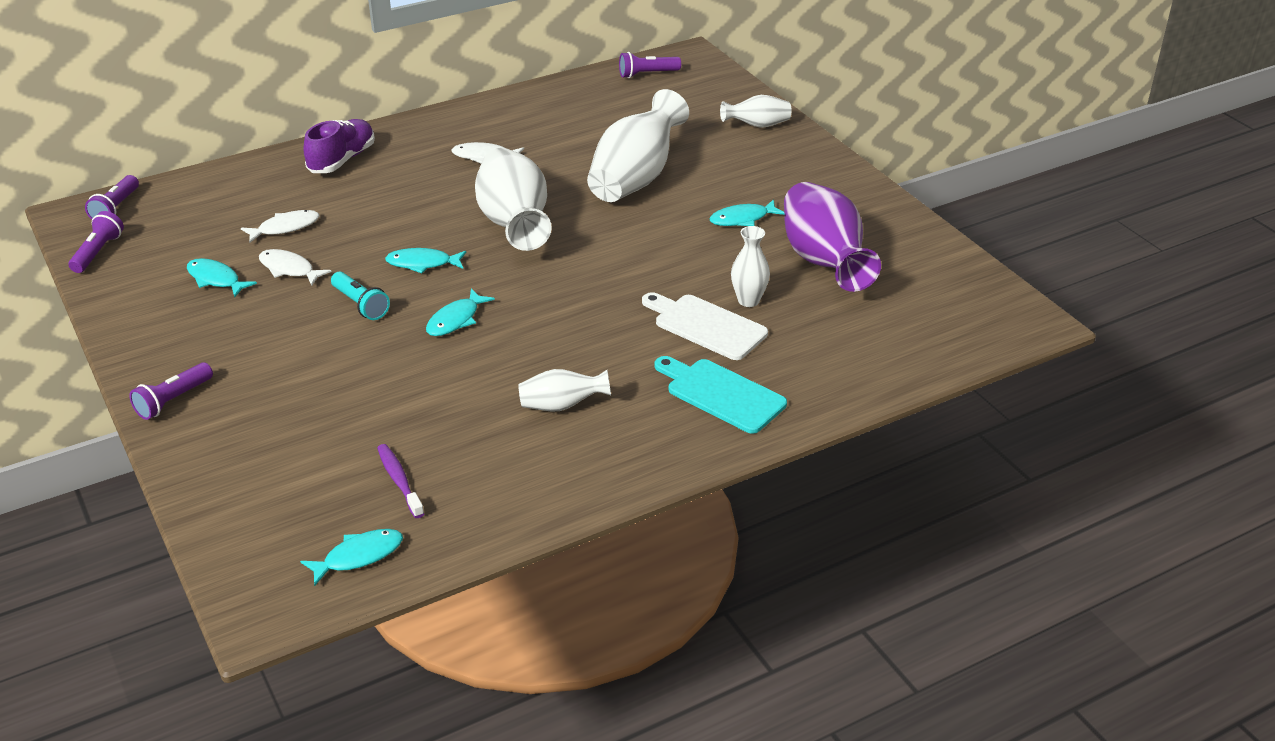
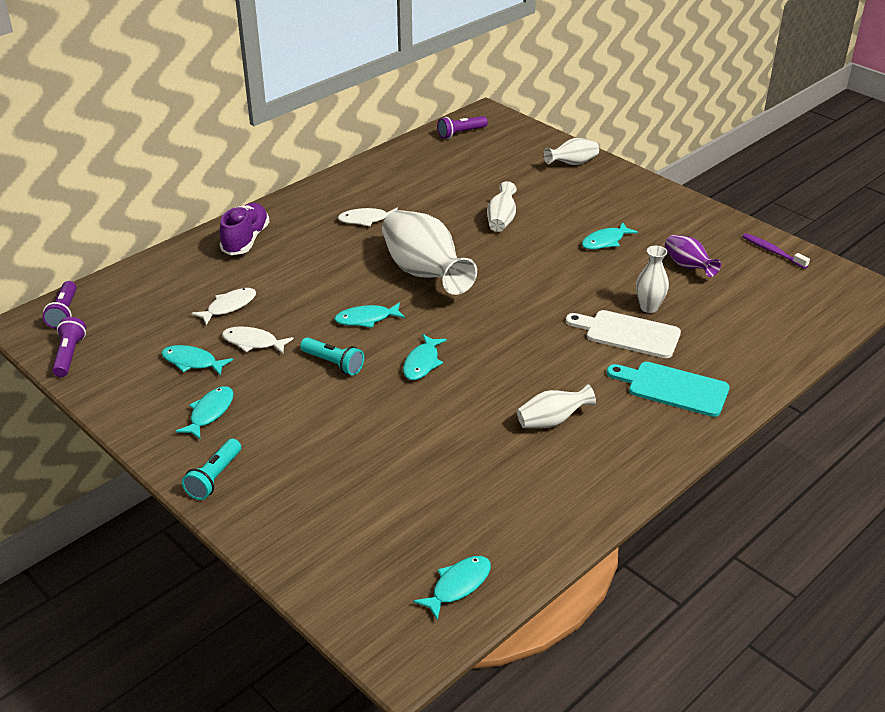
camera: 15 degrees left, 0 degrees up
purple flashlight [129,362,213,420] -> turquoise flashlight [182,439,241,500]
purple toothbrush [377,444,424,518] -> purple toothbrush moved to [742,233,810,269]
white vase [587,89,689,202] -> white vase [487,181,517,232], size x0.50
purple vase [784,182,881,292] -> purple vase [665,235,721,277], size x0.50
none -> turquoise fish [176,386,233,440]

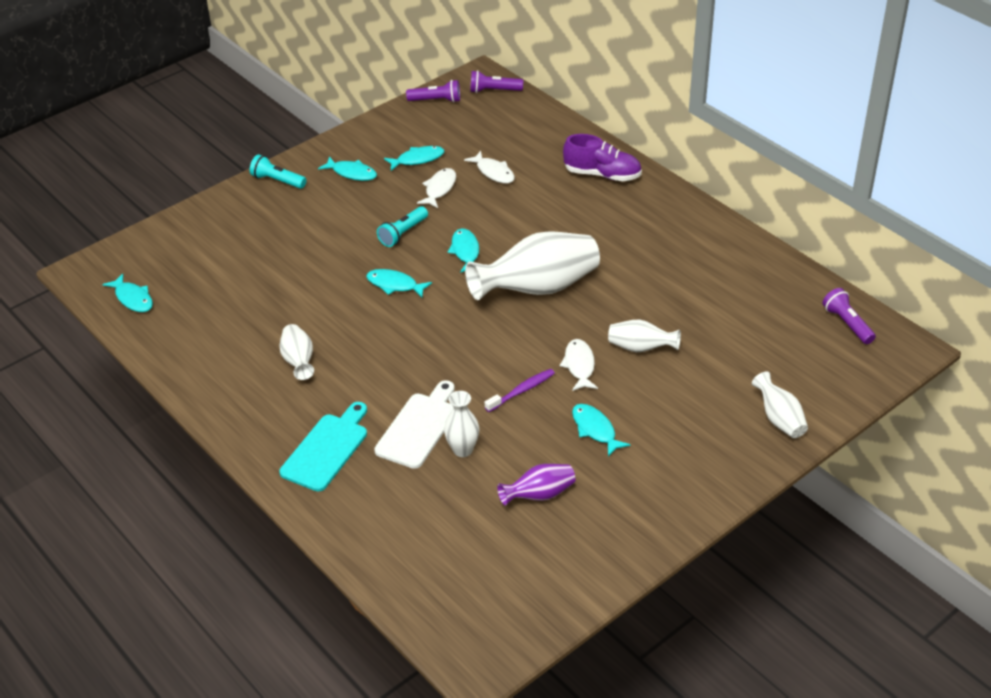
camera: 95 degrees right, 5 degrees up
turquoise fish [161,345,233,375] -> turquoise fish turned 45 degrees clockwise [384,146,444,171]
white fish [338,208,398,226] -> white fish moved to [560,339,598,391]
purple toothbrush [742,233,810,269] -> purple toothbrush moved to [485,369,555,412]

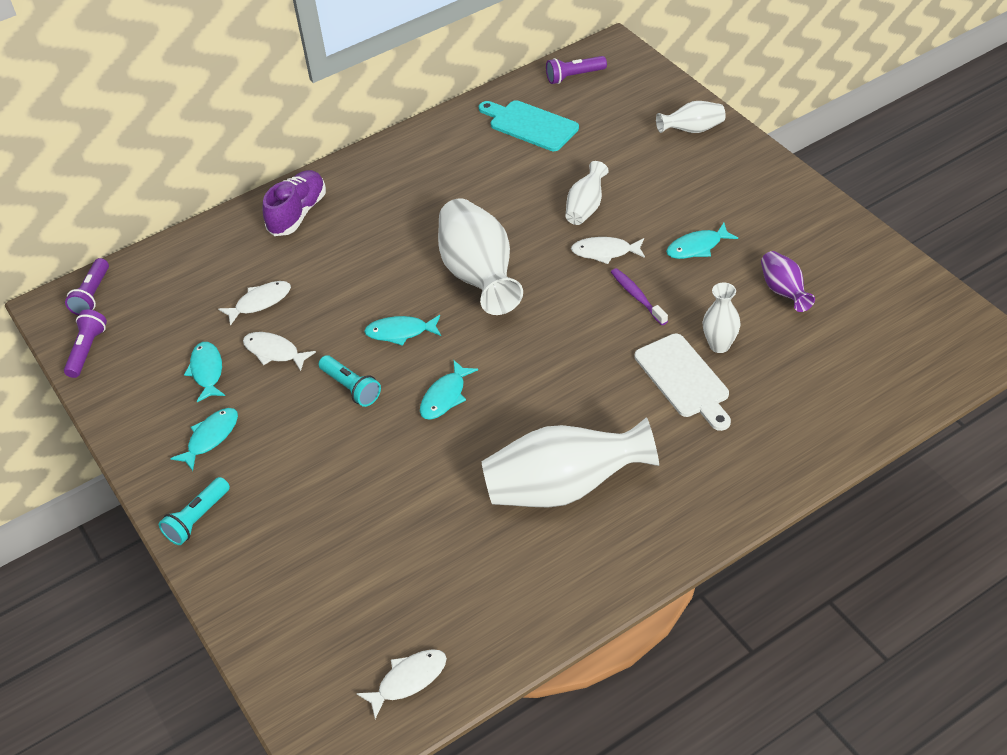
camera: 80 degrees left, 5 degrees up
turquoise fish [102,274,153,312] -> white fish [357,649,447,719]
turquoise cutting board [279,402,367,492] -> turquoise cutting board moved to [479,100,579,151]
white vase [280,324,314,380] -> white vase [482,417,659,507], size x1.98
white cutting board [374,380,455,469] -> white cutting board turned 150 degrees counterclockwise [635,334,731,431]

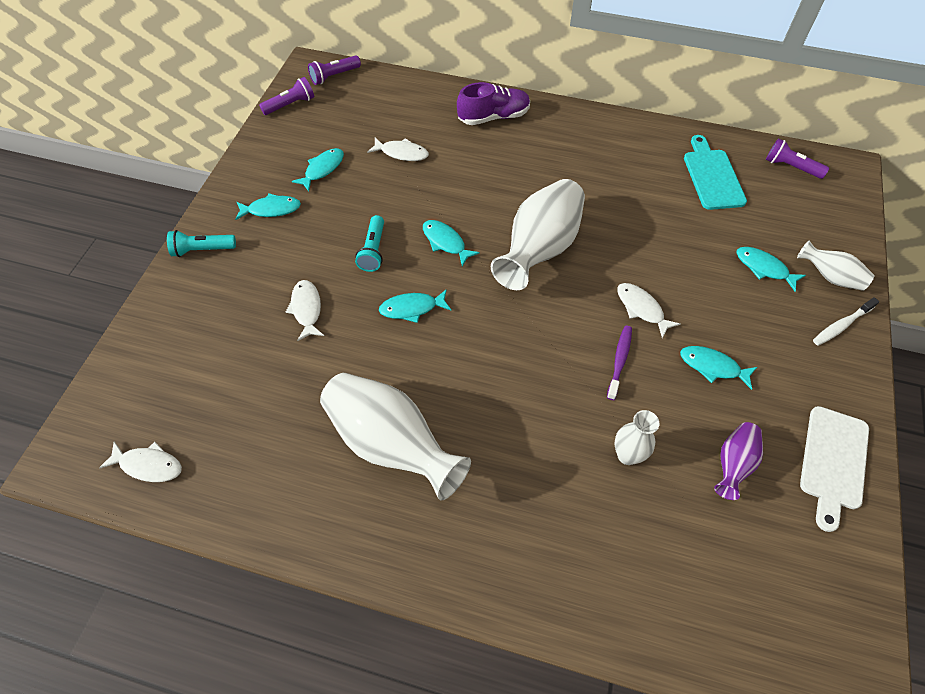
camera: 45 degrees right, 10 degrees up
white fish [243,332,316,371] -> white fish moved to [286,280,324,341]
white vase [565,161,609,225] -> none
white cutting board [635,334,731,431] -> white cutting board moved to [800,406,869,532]
none -> turquoise fish [736,247,806,291]
none -> white toothbrush [813,297,879,345]

